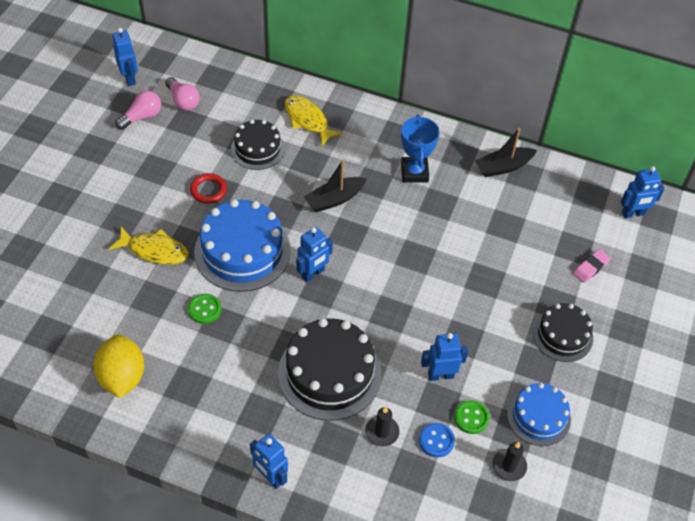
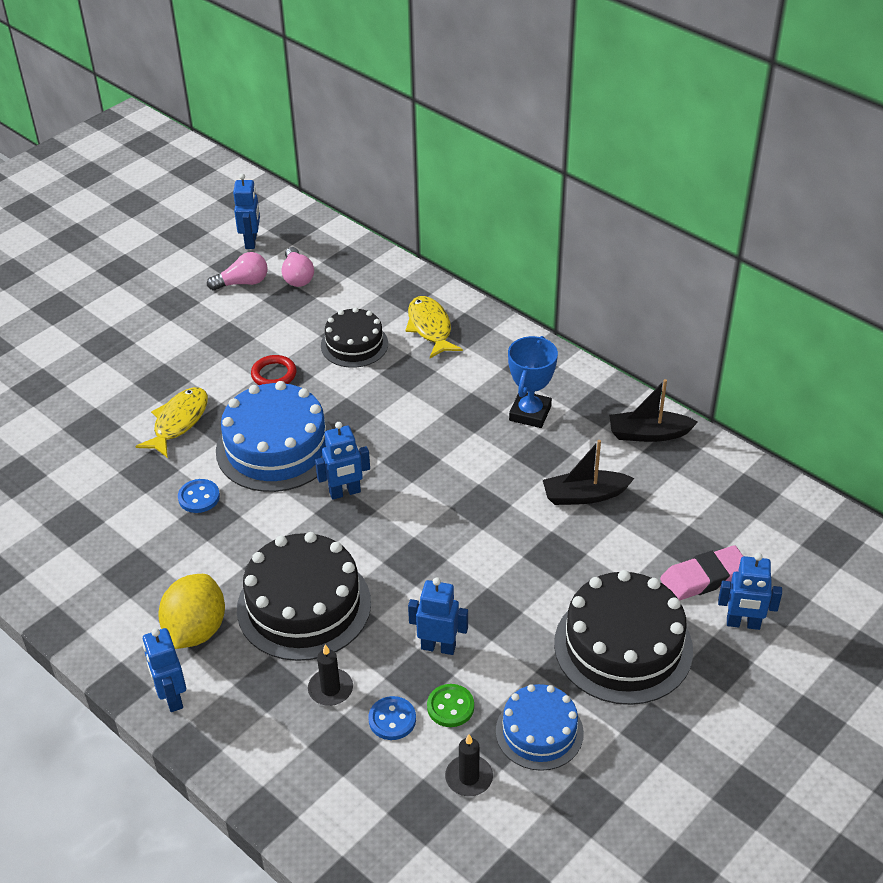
camera: 25 degrees right, 10 degrees down
yellow lemon [93,334,144,398] -> yellow lemon moved to [158,574,225,649]
yellow fish [109,226,189,265] -> yellow fish turned 105 degrees counterclockwise [135,387,208,458]
green button [188,294,221,324] -> blue button [178,479,220,513]
black boat [304,160,367,212] -> black boat moved to [543,440,634,505]
black cake [533,303,593,362] -> black cake [554,570,693,705], size x1.65
pink eraser [573,249,611,283] -> pink eraser [660,545,743,600], size x1.53
blue robot [621,166,665,218] -> blue robot moved to [718,553,782,630]

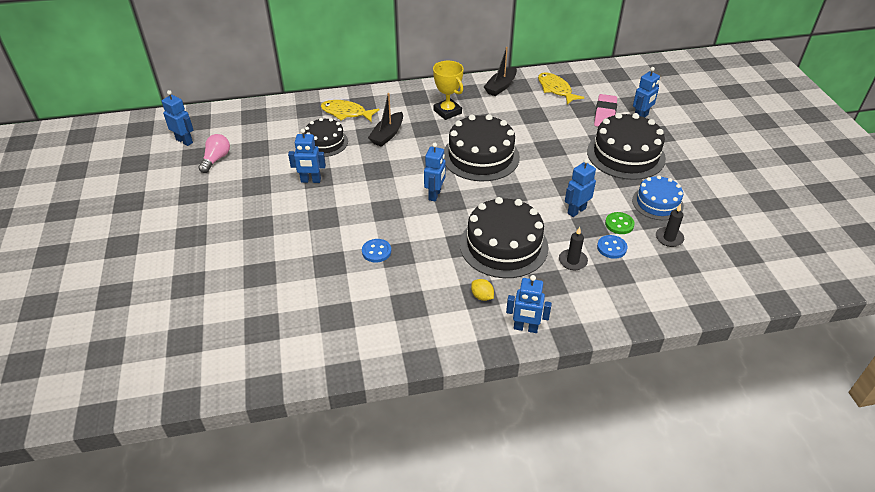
camera: 55 degrees left, 0 degrees up
yellow fish [135,387,208,458] -> yellow fish moved to [538,72,584,105]
yellow lemon [158,574,225,649] -> yellow lemon [471,279,494,301], size x0.46
blue cake [216,381,332,492] -> none
red ring [251,355,297,385] -> blue robot [288,128,326,183]
pink light bulb [282,247,314,287] -> none
blue trophy [508,336,558,428] -> yellow trophy [433,61,464,120]
black boat [543,440,634,505] -> black boat moved to [368,93,403,147]
none -> black cake [444,114,520,181]

